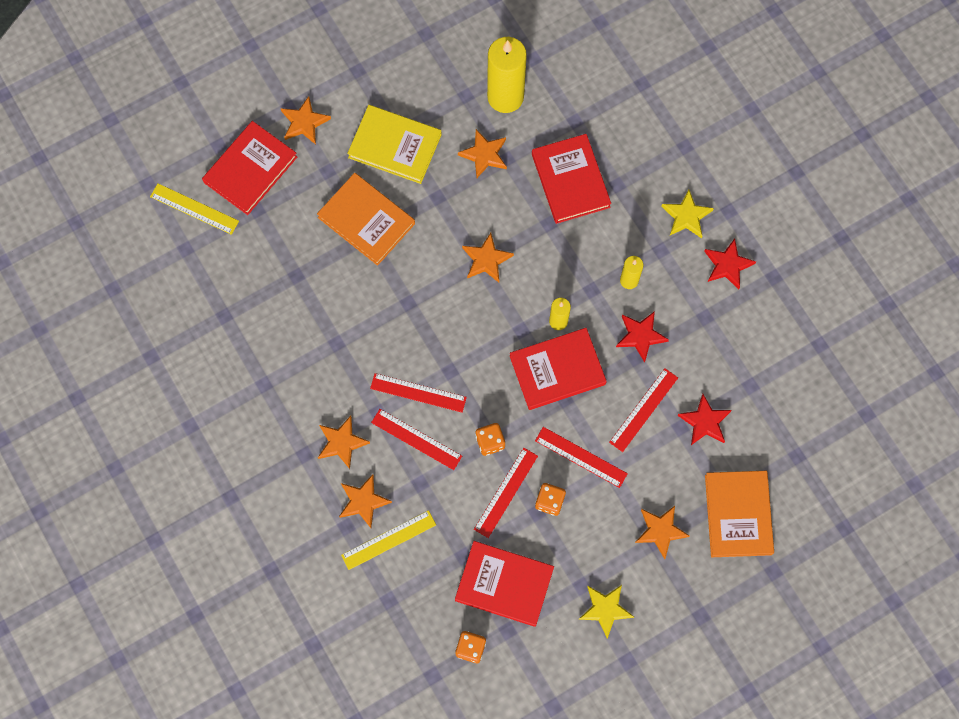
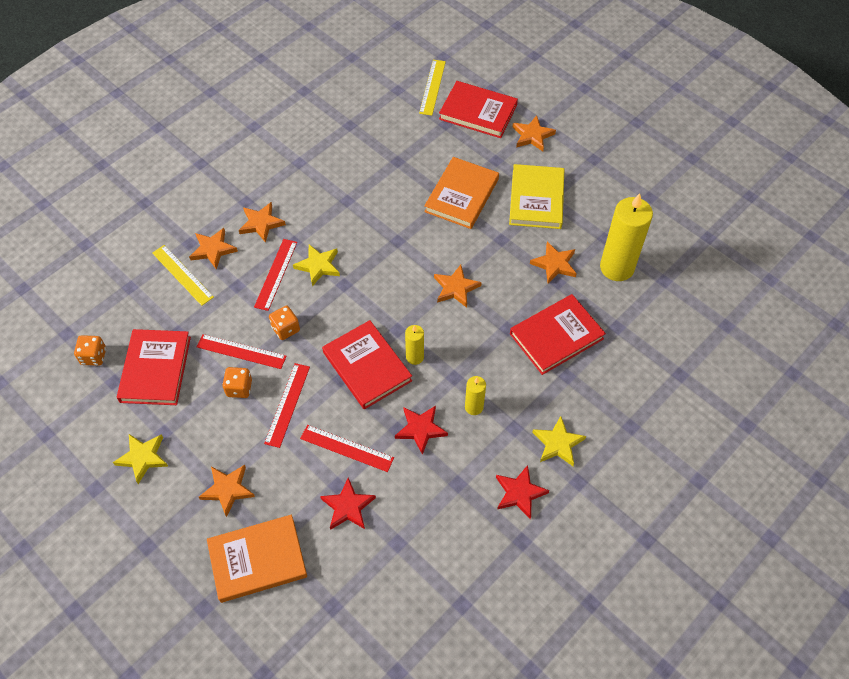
camera: 75 degrees right, 15 degrees down
red ruler [370,373,467,413] -> yellow star [293,244,340,287]

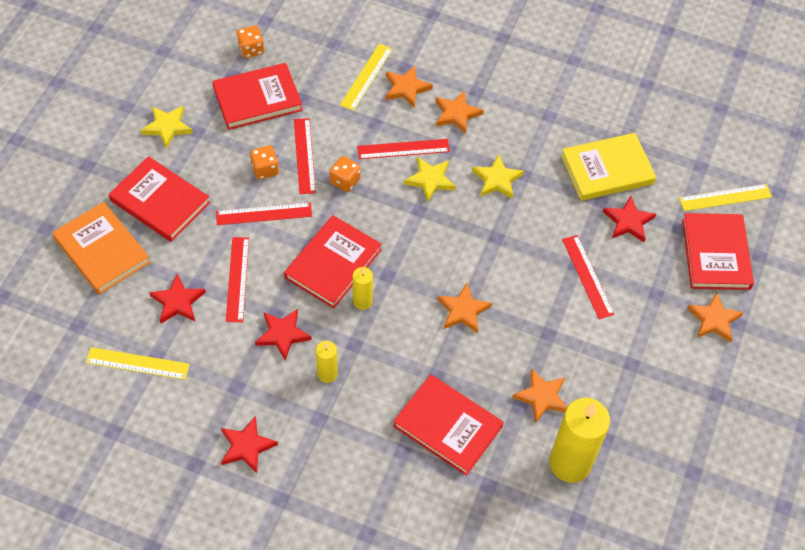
camera: 65 degrees right, 0 degrees up
orange star [199,465,255,517] -> red book [109,156,210,242]
orange book [424,157,499,229] -> red ruler [562,235,615,319]
yellow book [509,164,564,229] -> yellow book moved to [561,133,656,201]
yellow star [532,416,586,466] -> yellow star moved to [472,154,524,199]
none -> yellow ruler [86,347,190,380]
none -> red star [603,196,656,242]

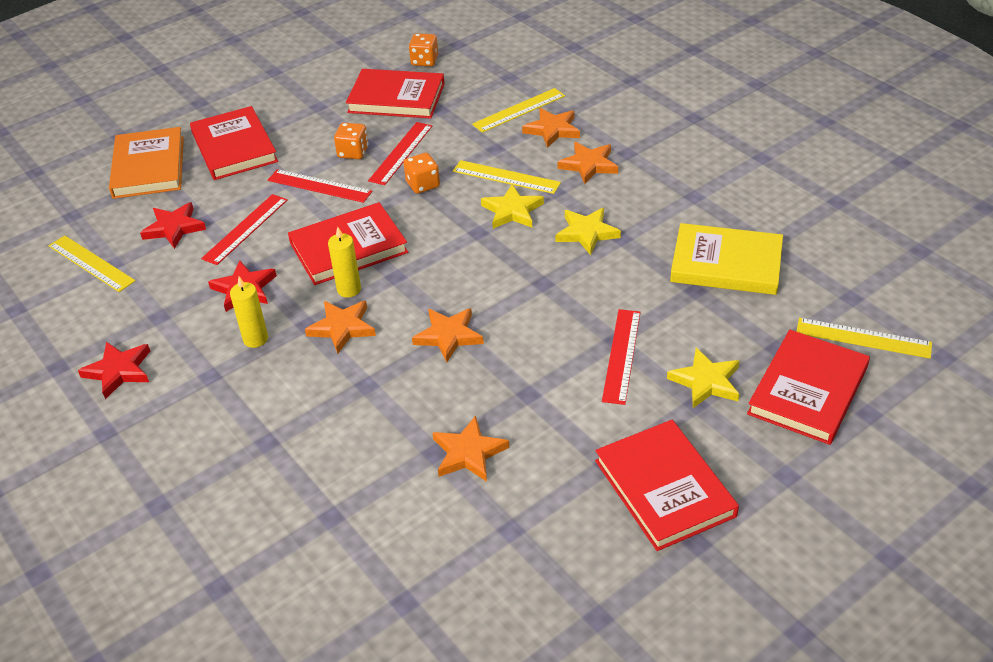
camera: 35 degrees right, 15 degrees down
yellow star [141,106,193,149] -> yellow star moved to [667,348,740,408]
red ruler [357,139,450,159] -> yellow ruler [453,160,561,194]
red book [393,374,503,476] -> red book moved to [595,420,739,551]
yellow candle [550,398,610,483] -> none
red star [603,196,656,242] -> none
orange star [687,292,744,343] -> orange star moved to [305,301,376,354]

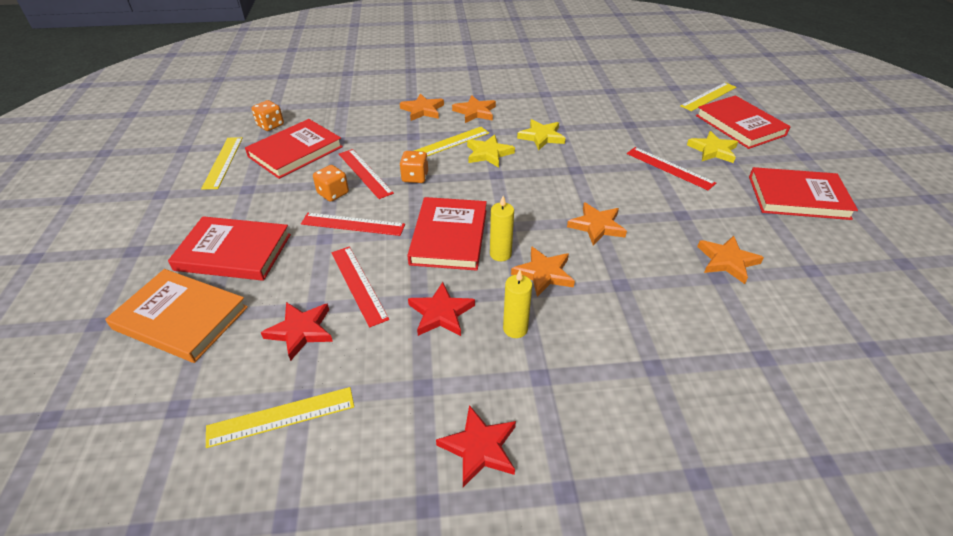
camera: 60 degrees left, 0 degrees up
red ruler [268,169,372,203] -> red ruler turned 45 degrees clockwise [301,213,405,236]
yellow ruler [472,88,565,133] -> yellow ruler moved to [201,137,243,189]
yellow book [670,223,783,295] -> none

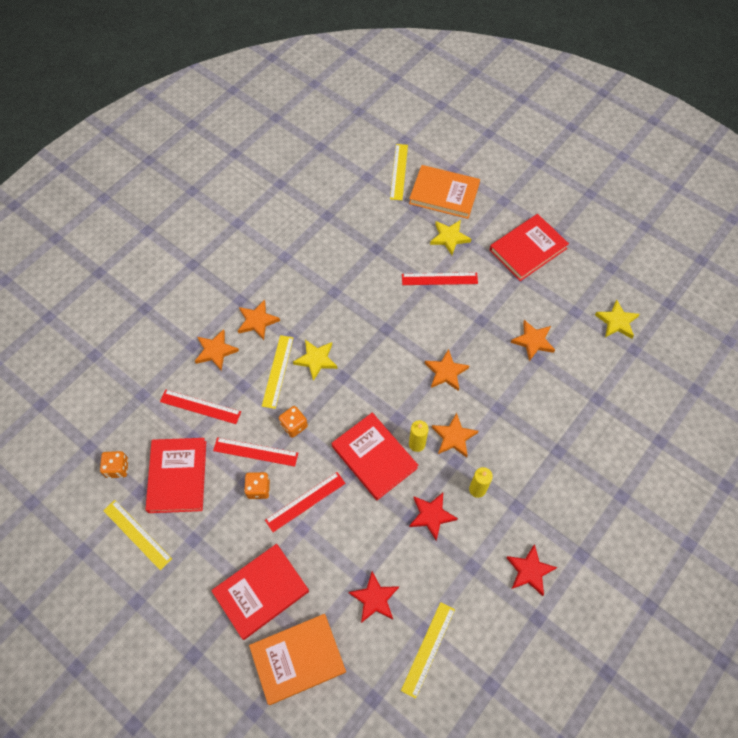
camera: 45 degrees left, 20 degrees up
red ruler [331,247,389,328] -> red ruler moved to [160,389,241,424]
yellow star [517,119,565,150] -> yellow star moved to [595,300,640,339]
red book [696,95,791,149] -> orange book [409,165,480,219]

